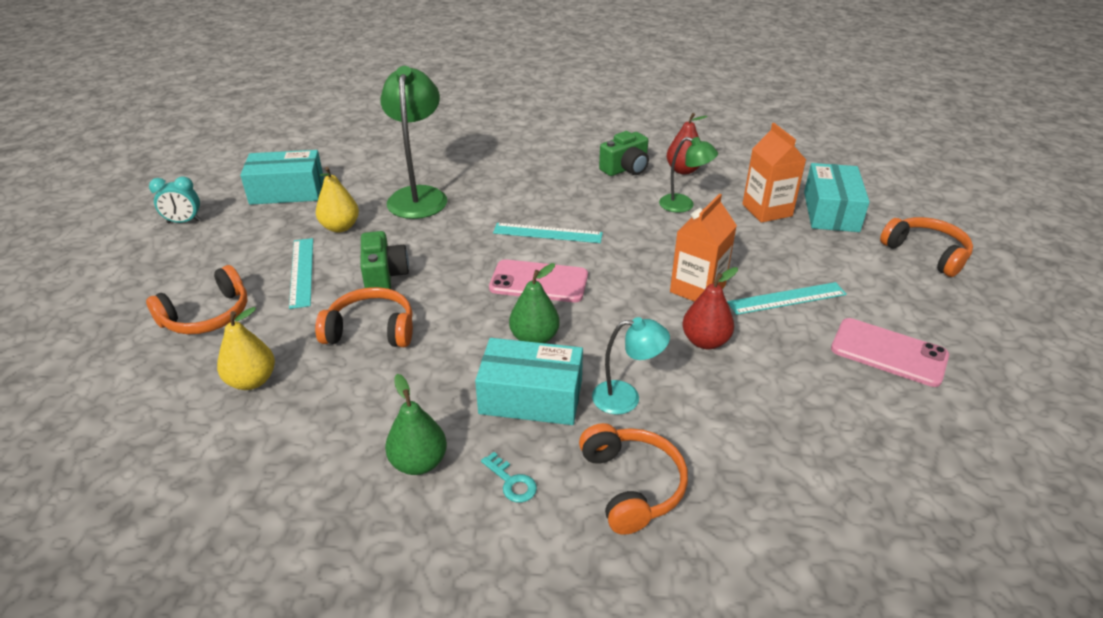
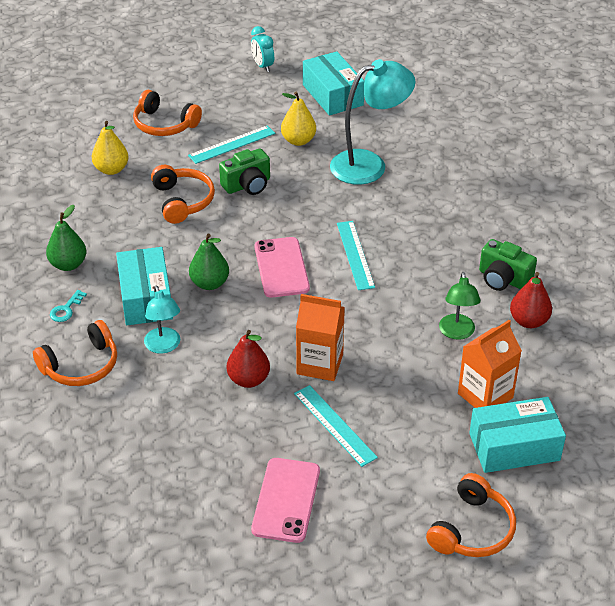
camera: 70 degrees right, 5 degrees up
green lamp [380,66,447,219] -> turquoise lamp [330,59,415,185]

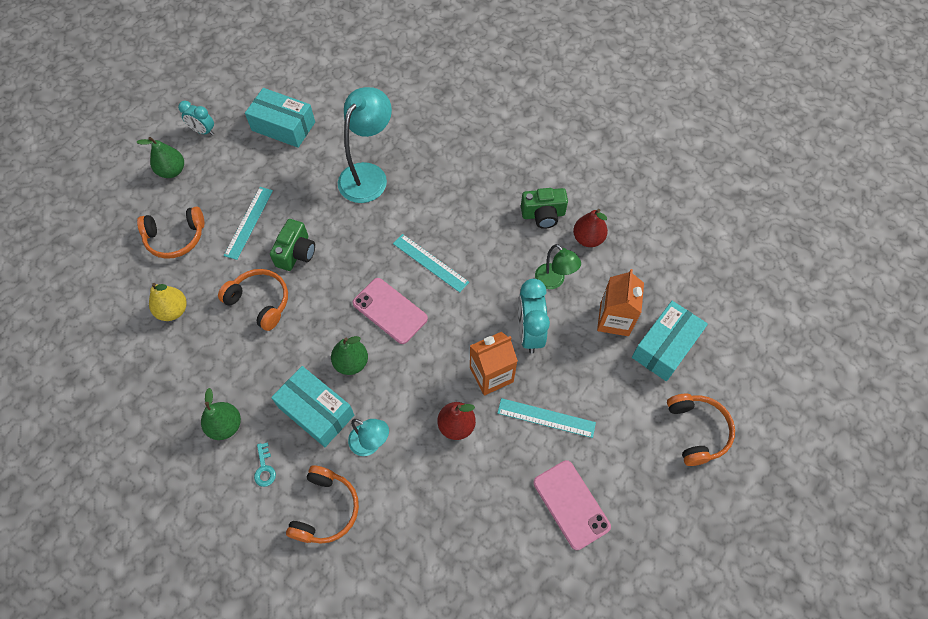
camera: 40 degrees left, 20 degrees up
yellow pear [281,92,316,146] -> none
none -> green pear [136,137,184,178]
none -> turquoise clock [518,279,550,353]

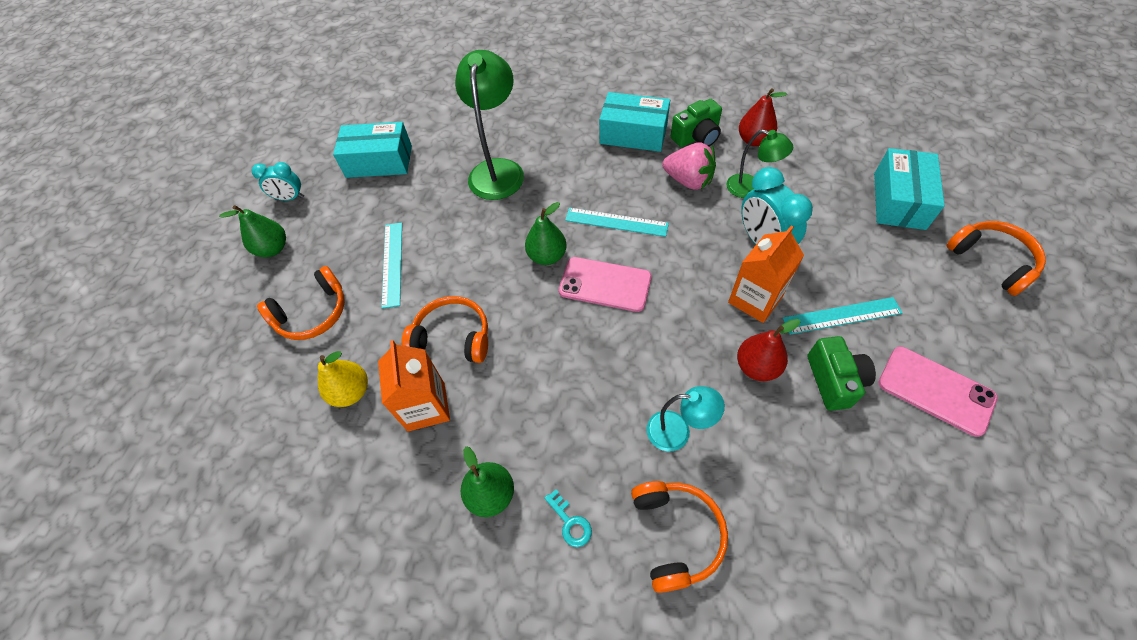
camera: 20 degrees left, 5 degrees down
green camera [270,219,315,271] -> green camera moved to [808,336,876,411]
turquoise box [271,366,354,447] -> turquoise box moved to [599,92,670,152]
green pear [331,336,368,375] -> green pear moved to [525,202,567,265]
turquoise lamp [338,87,392,203] -> green lamp [455,50,524,200]
orange carton [597,269,644,336] -> orange carton moved to [378,340,450,432]
none -> pink strawberry [663,142,716,190]

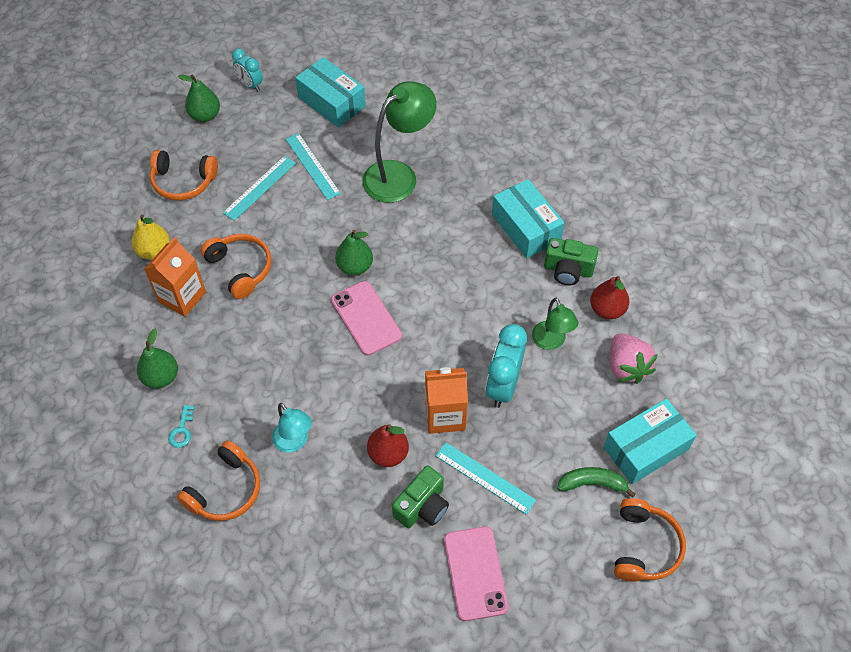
camera: 40 degrees right, 0 degrees up
turquoise ruler [565,208,669,237] -> turquoise ruler moved to [286,133,341,200]
pink strawberry [663,142,716,190] -> pink strawberry moved to [610,333,658,384]
none -> green banana [557,467,636,498]

